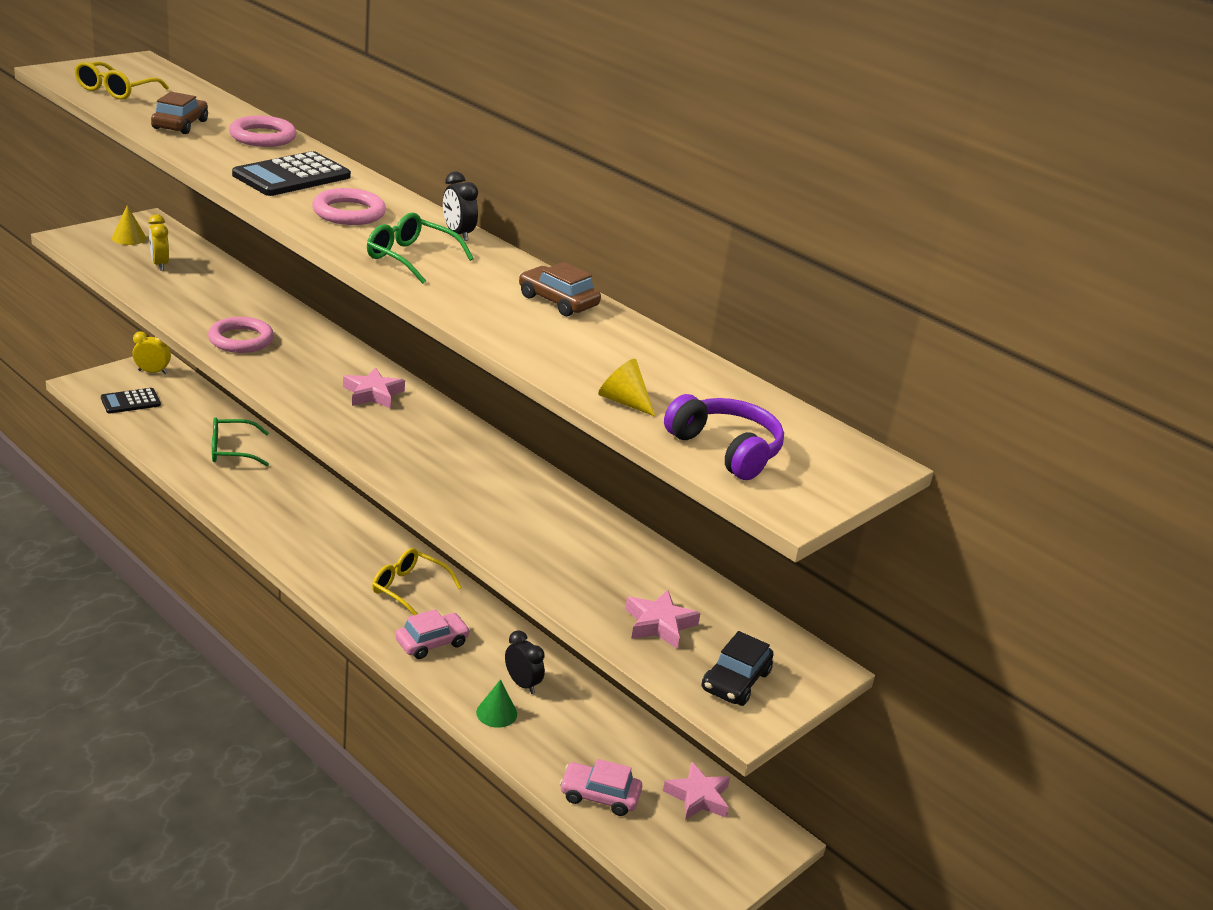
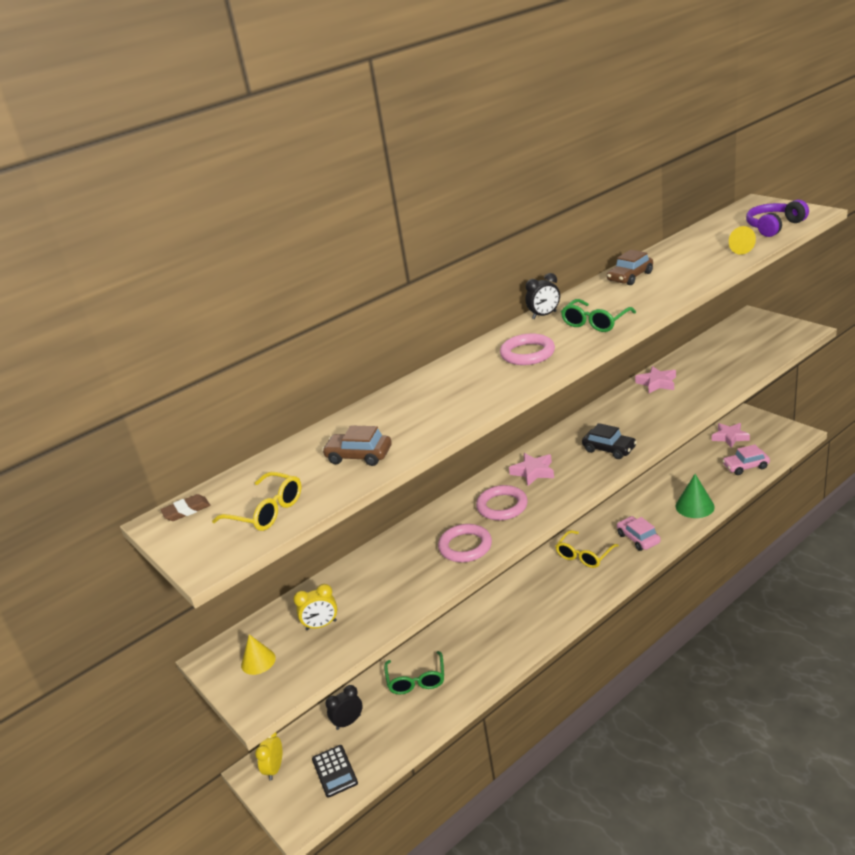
camera: 75 degrees left, 0 degrees up
pink ring [229,116,296,147] -> pink ring moved to [476,485,528,520]
black calculator [232,151,351,196] -> none
green cone [476,679,517,728] -> green cone [676,474,715,518], size x1.52
black clock [505,630,545,694] -> black clock moved to [326,685,363,730]
pink car [560,759,642,816] -> pink car turned 60 degrees clockwise [722,444,770,475]
pink star [625,590,701,649] -> pink star moved to [635,366,676,393]
black car [701,631,774,706] -> black car moved to [582,423,637,459]
none -> brown eraser [160,494,210,521]

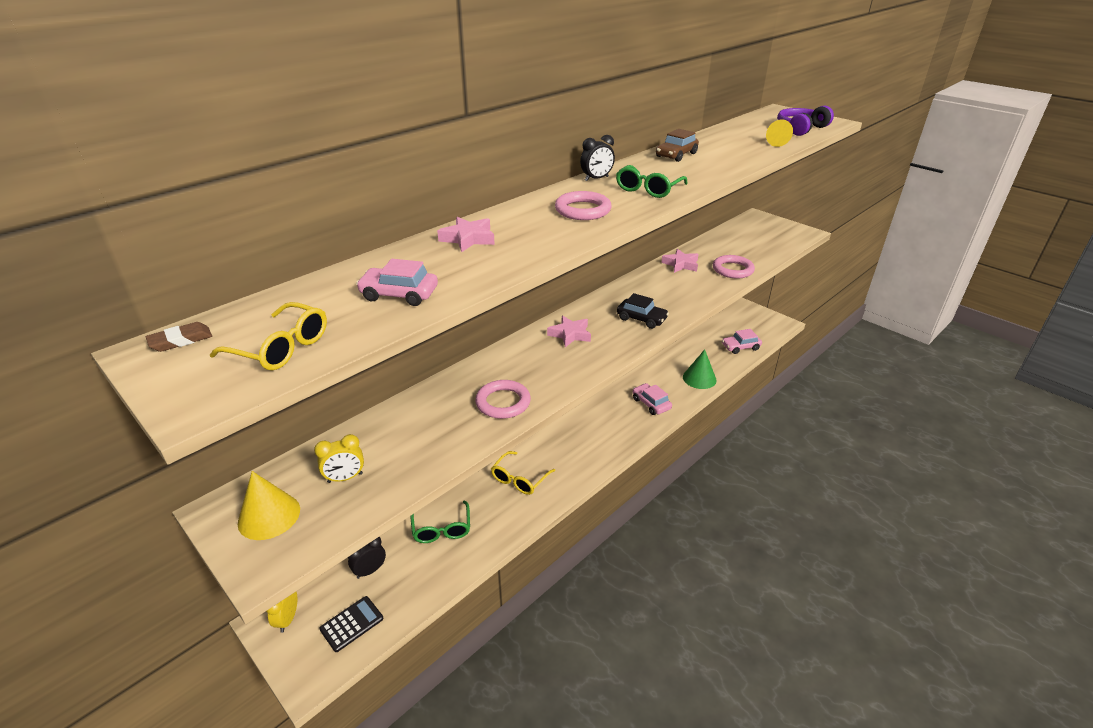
camera: 10 degrees left, 5 degrees up
yellow cone [241,634,276,675] -> yellow cone [238,471,300,540], size x1.52
black calculator [312,745,358,798] -> black calculator turned 105 degrees counterclockwise [319,596,383,652]
brown car [322,425,392,466] -> pink car [356,259,438,306]
pink ring [476,485,528,520] -> pink ring moved to [713,255,755,278]
yellow glasses [556,530,619,568] -> yellow glasses moved to [491,451,555,495]
pink star [712,423,750,448] -> pink star moved to [437,217,495,252]

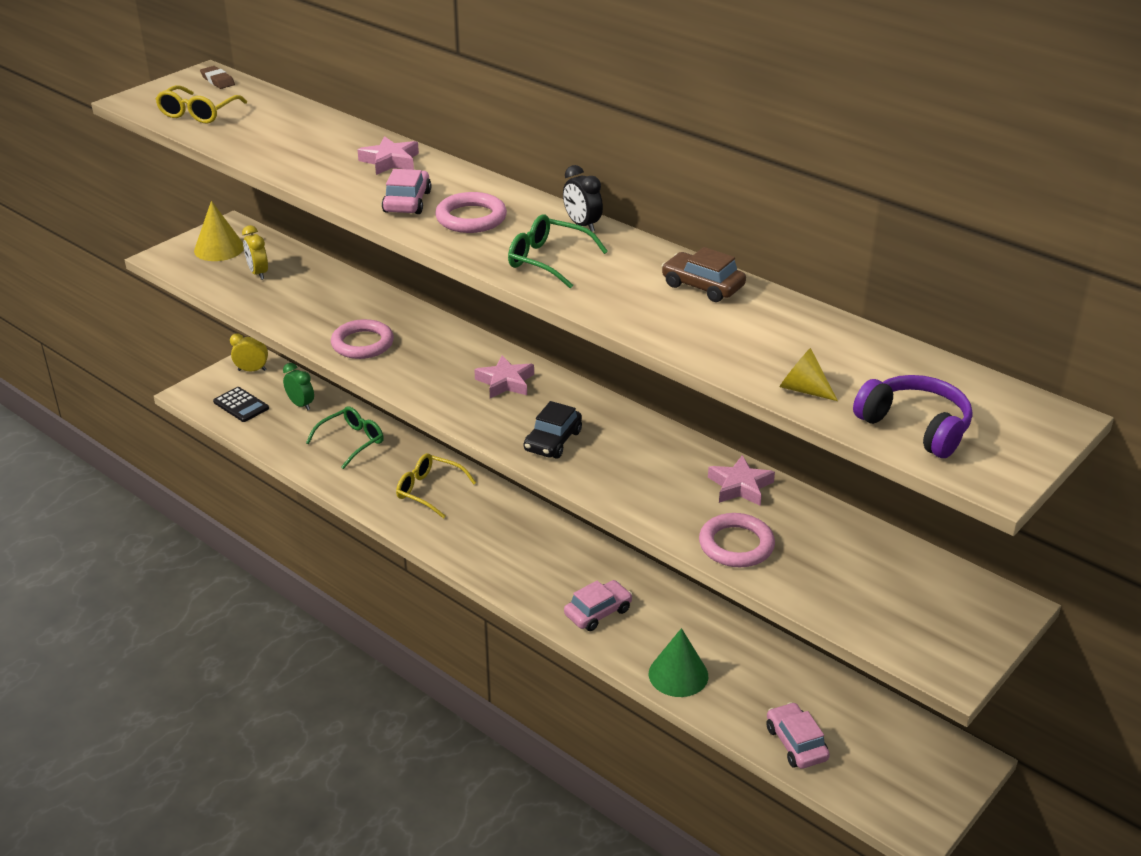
camera: 85 degrees right, 0 degrees up
black clock [348,537,386,579] -> green clock [283,363,314,410]
pink car [356,259,438,306] -> pink car moved to [382,169,432,214]
green glasses [410,501,470,543] -> green glasses turned 150 degrees clockwise [306,406,384,469]

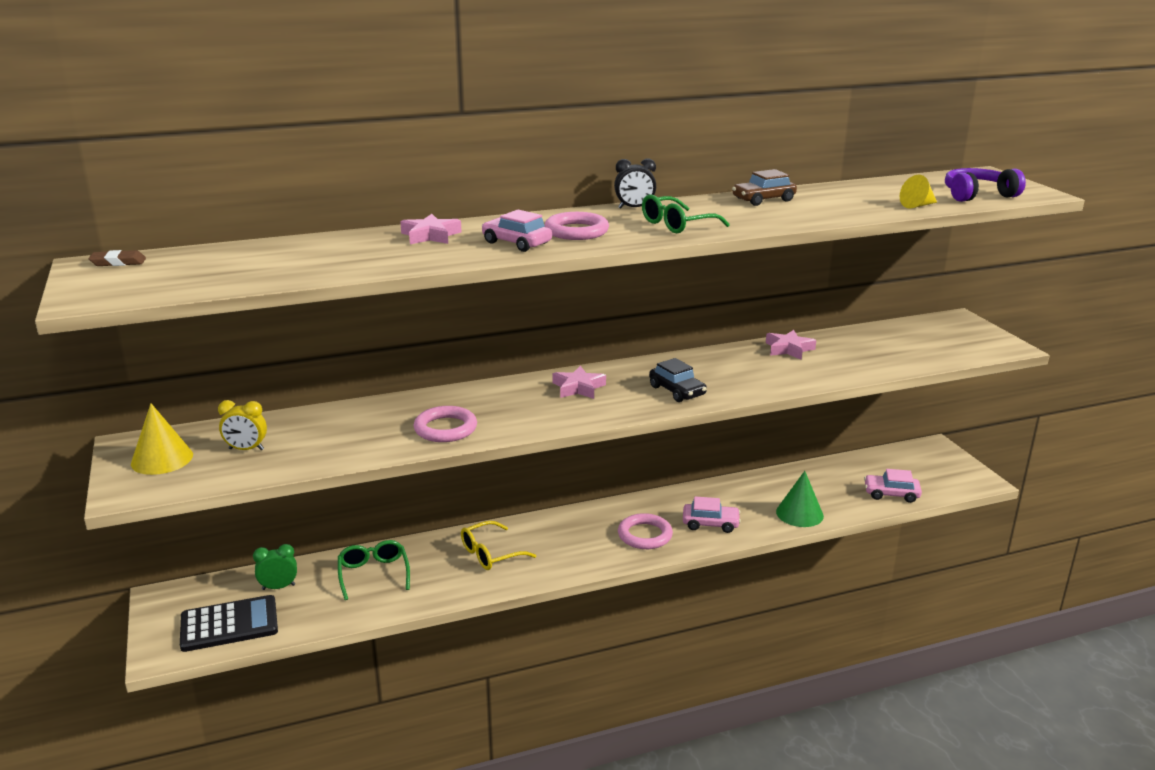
camera: 60 degrees left, 10 degrees down
yellow glasses [156,85,247,123] -> none
black calculator [213,387,269,422] -> black calculator [180,595,278,652], size x1.54
yellow clock [230,333,268,371] -> none
pink car [564,580,633,631] -> pink car turned 105 degrees clockwise [683,496,741,533]
pink ring [699,513,775,567] -> pink ring moved to [618,513,673,549]

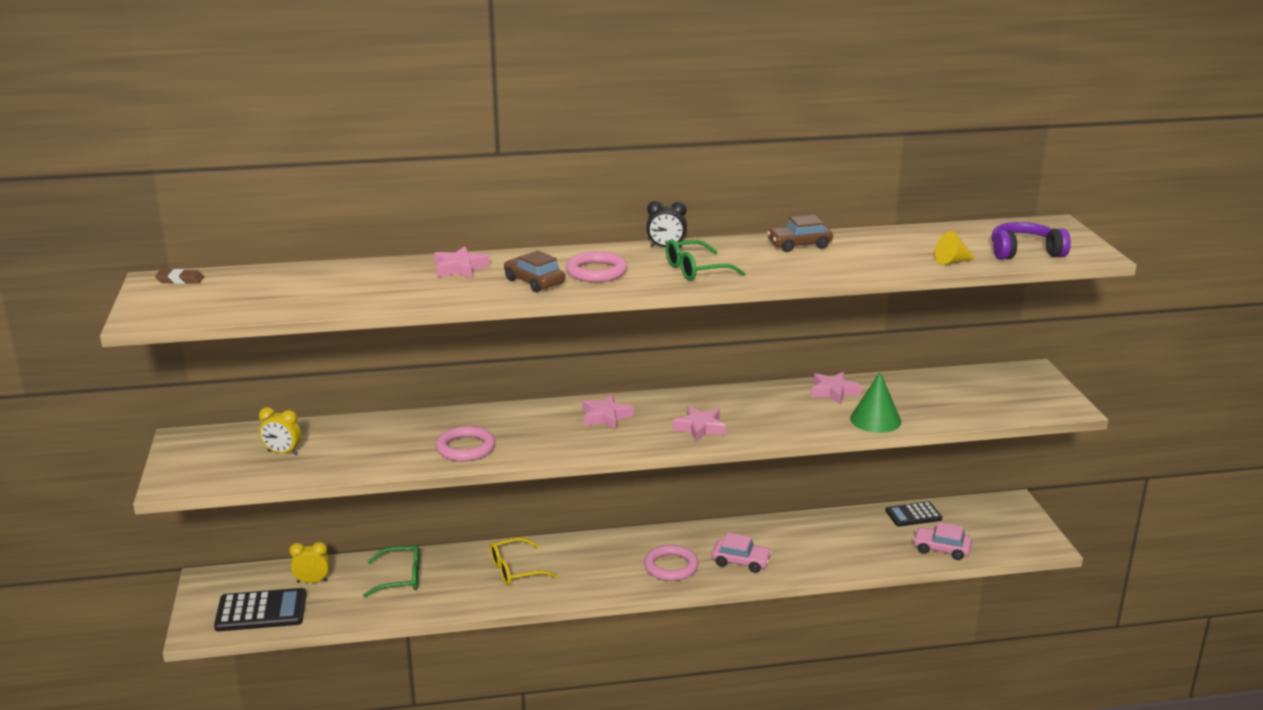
camera: 10 degrees right, 0 degrees up
yellow cone [131,403,193,475] -> none
green clock [253,544,297,590] -> yellow clock [289,542,330,583]
green glasses [338,540,410,600] -> green glasses turned 90 degrees clockwise [363,544,420,598]
pink car [482,210,552,252] -> brown car [504,251,565,292]
black car [649,358,707,402] -> pink star [672,406,726,442]
green cone [776,471,824,527] -> green cone moved to [850,372,901,433]
none -> black calculator [885,502,942,527]

